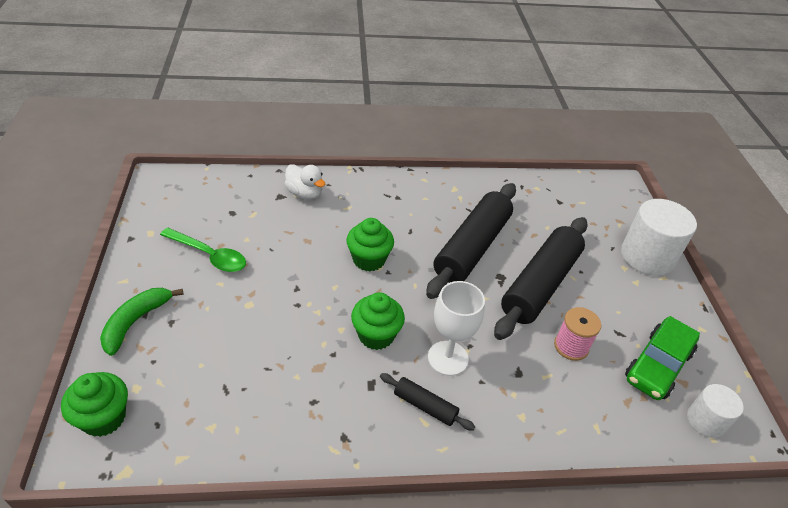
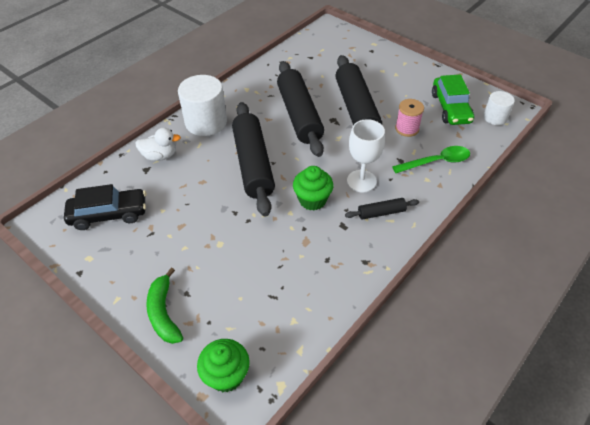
camera: 40 degrees left, 5 degrees up
green spoon [160,228,246,272] -> green spoon moved to [392,146,470,173]
green cupcake [346,218,394,271] -> black rolling pin [232,102,275,217]
white cylinder [621,199,697,276] -> white cylinder moved to [178,75,227,136]
none -> black car [64,184,146,230]

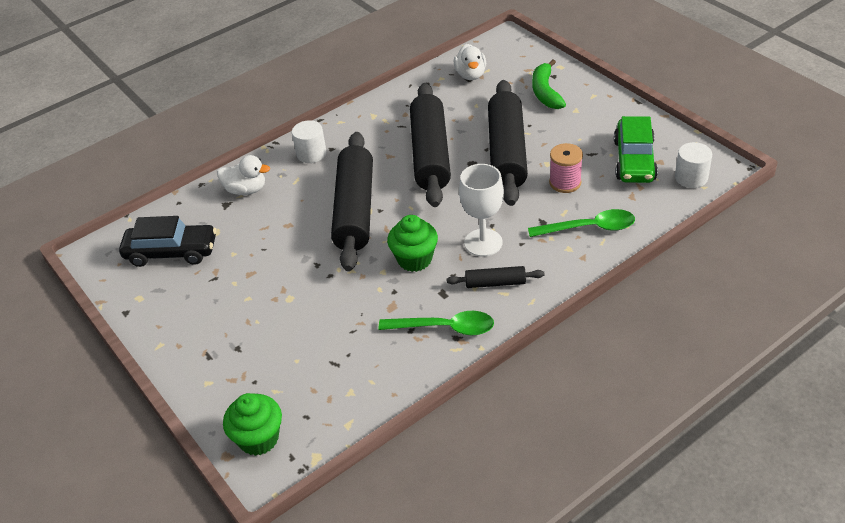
camera: 15 degrees right, 5 degrees down
green banana [146,268,183,344] -> green banana moved to [532,59,566,109]
white cylinder [178,75,227,136] -> white cylinder [292,120,327,163], size x0.57
none -> green spoon [379,311,494,335]
none -> white duck [454,44,486,80]

